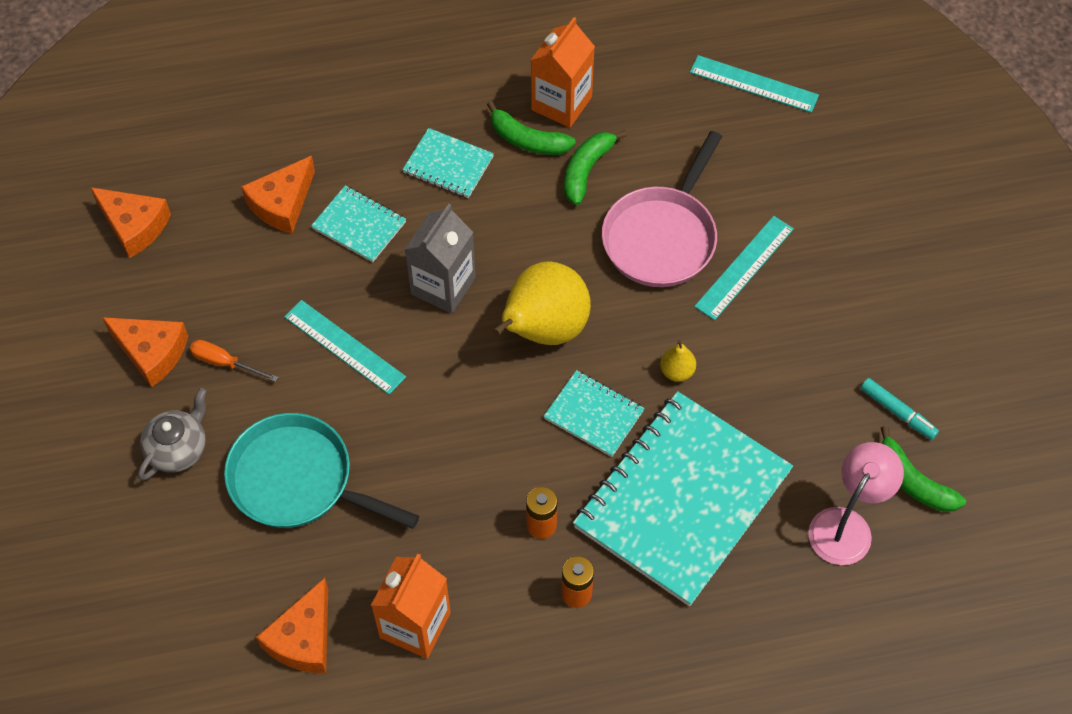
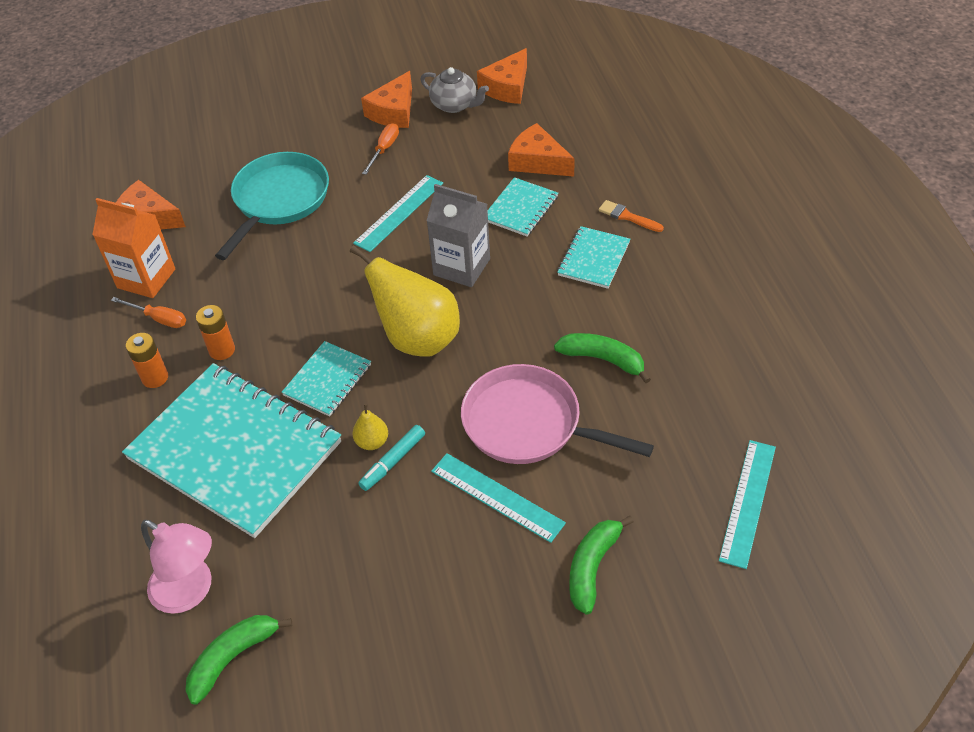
camera: 90 degrees right, 10 degrees down
grey teapot [138,388,207,480] -> grey teapot moved to [420,67,489,113]
green banana [487,101,576,155] -> green banana moved to [569,516,634,615]
orange carton [531,17,595,128] -> none
turquoise marker [860,378,939,440] -> turquoise marker moved to [358,425,425,491]
none -> orange screwdriver [111,297,186,328]
none -> orange brush [598,200,664,232]

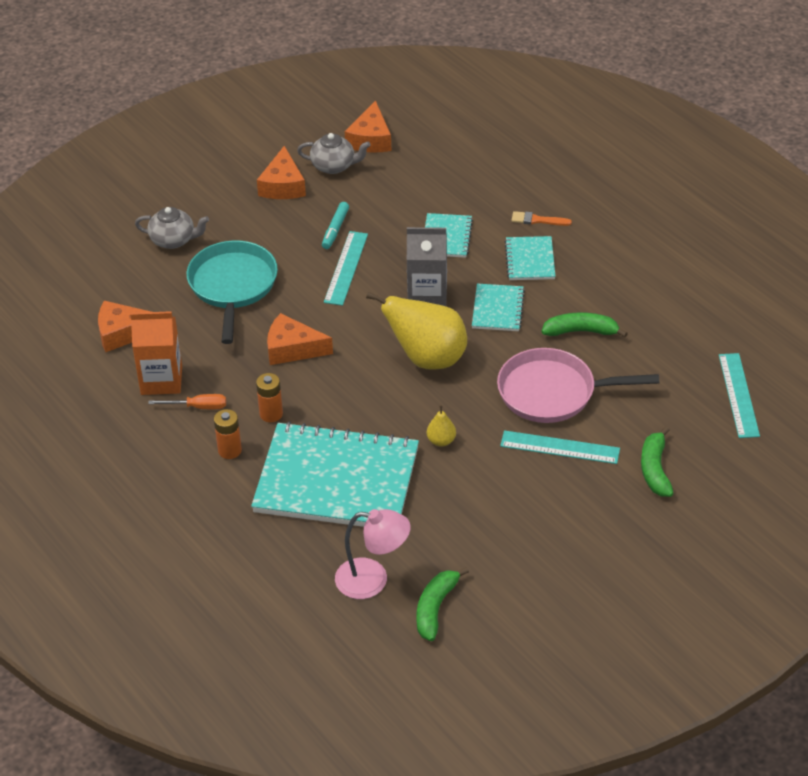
camera: 25 degrees left, 5 degrees down
turquoise notebook [281,341,371,417] -> turquoise notebook moved to [472,284,525,331]
turquoise marker [358,425,425,491] -> turquoise marker moved to [322,202,349,249]
orange screwdriver [362,123,399,175] -> none
orange cheese [508,123,575,177] -> orange cheese moved to [267,313,333,365]
none -> grey teapot [135,207,209,249]

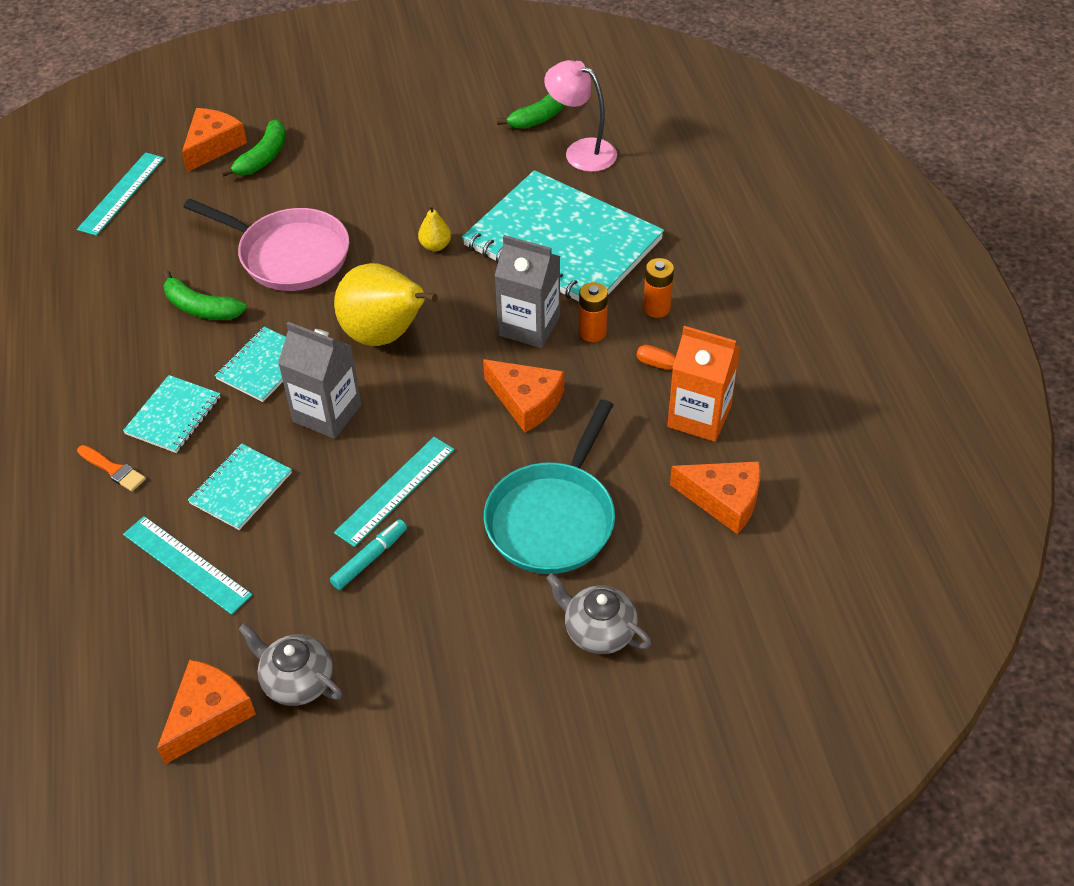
camera: 155 degrees left, 5 degrees up
orange cheese [257,146,306,199] -> orange cheese moved to [182,108,247,172]
turquoise ruler [500,430,620,464] -> turquoise ruler moved to [123,516,252,615]
none -> grey carton [495,235,560,348]

